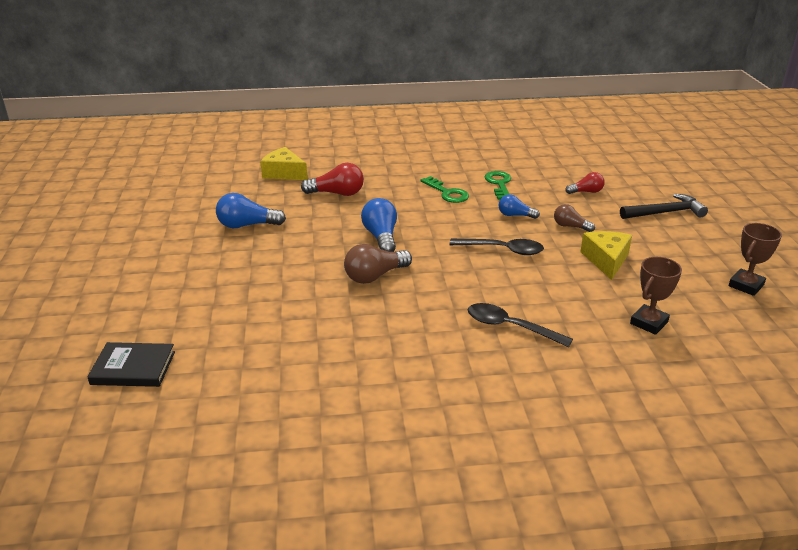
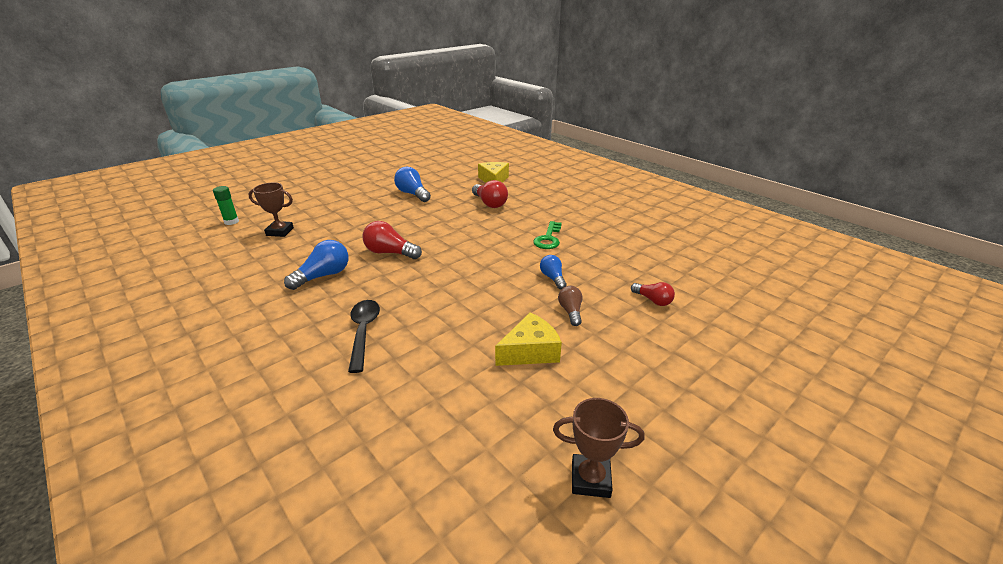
camera: 55 degrees right, 0 degrees up
black book [87,342,175,387] -> green glue stick [213,186,239,225]
brown light bulb [344,244,412,284] -> red light bulb [362,221,422,259]
blue light bulb [361,198,397,252] -> blue light bulb moved to [284,240,349,290]
black spoon [449,239,544,255] -> none
green key [485,171,511,200] -> none
black hammer [620,194,708,219] -> none
brown trophy [630,257,682,335] -> brown trophy moved to [248,183,294,237]

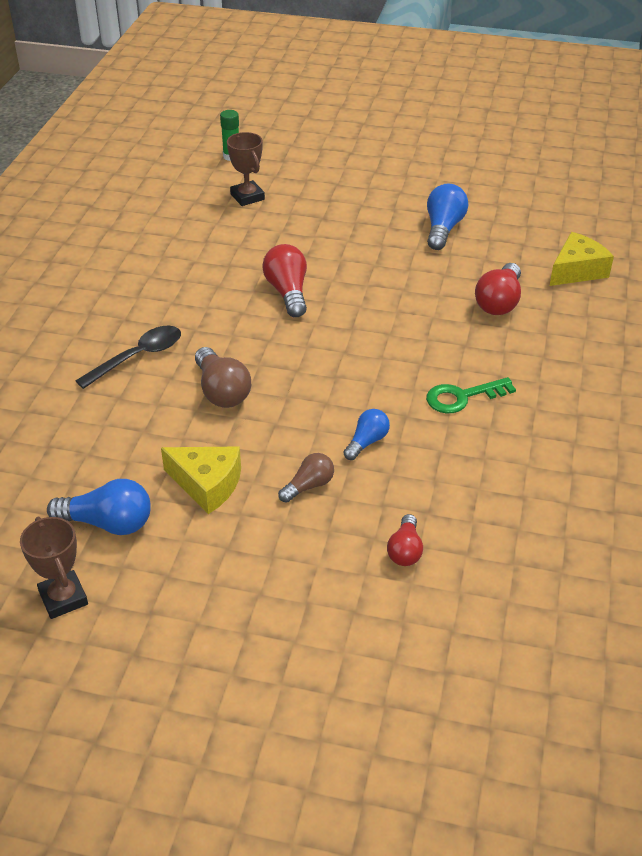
camera: 55 degrees right, 10 degrees up
blue light bulb [284,240,349,290] -> blue light bulb moved to [47,479,151,535]
none -> brown light bulb [195,347,251,408]

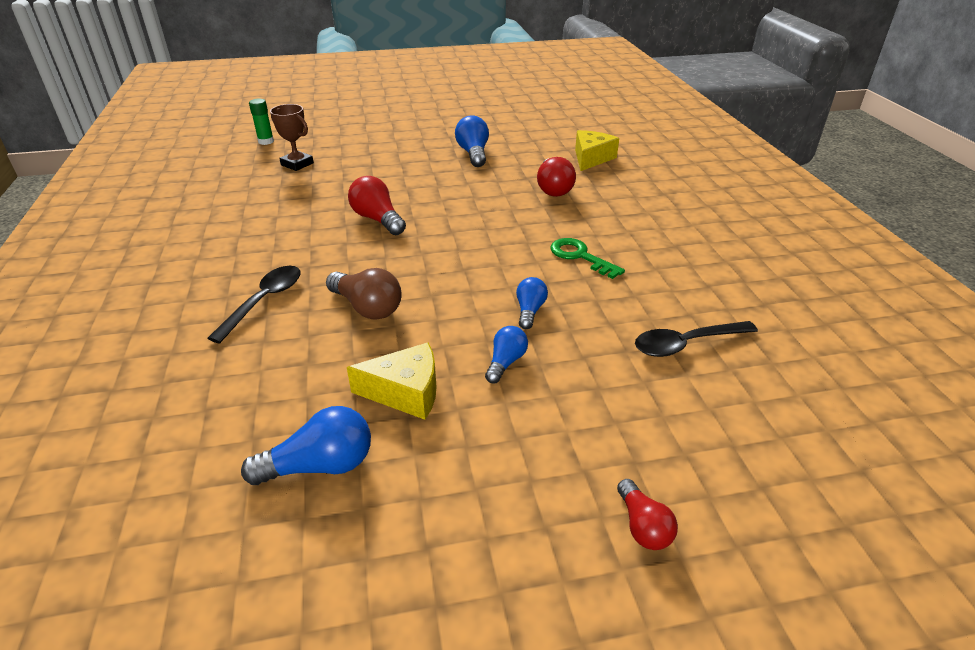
camera: 25 degrees left, 5 degrees down
brown trophy [20,517,88,619] -> none
brown light bulb [278,453,334,503] -> blue light bulb [485,326,528,383]
red light bulb [387,514,423,566] -> red light bulb moved to [617,479,678,550]
green key [426,377,516,413] -> green key turned 90 degrees clockwise [550,238,625,279]
none -> black spoon [635,321,758,357]

